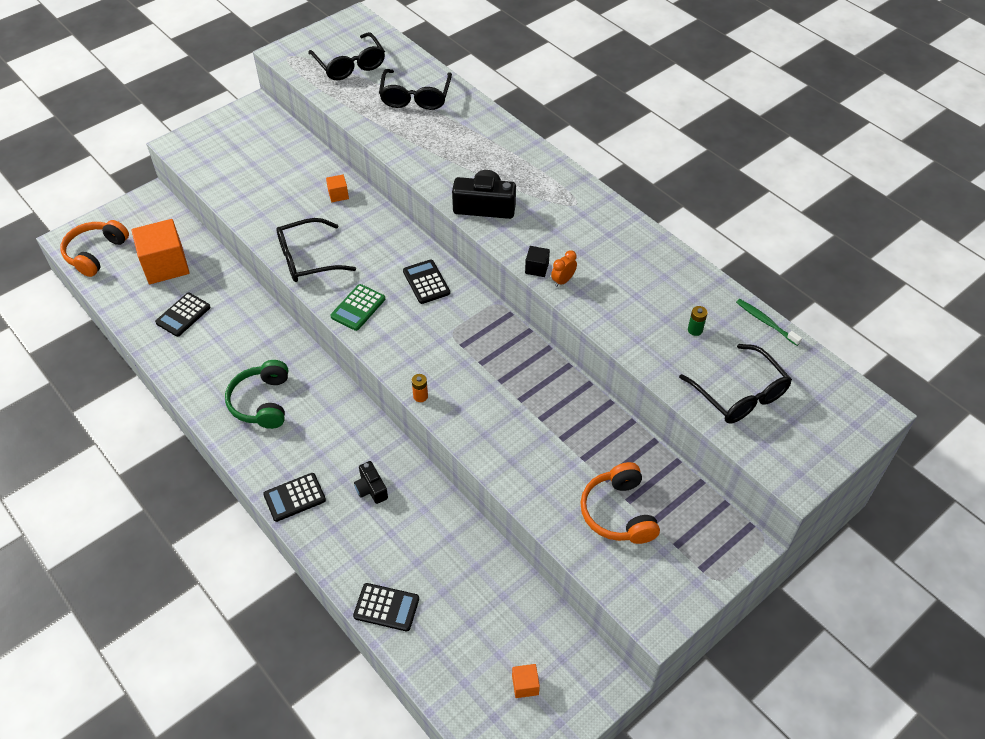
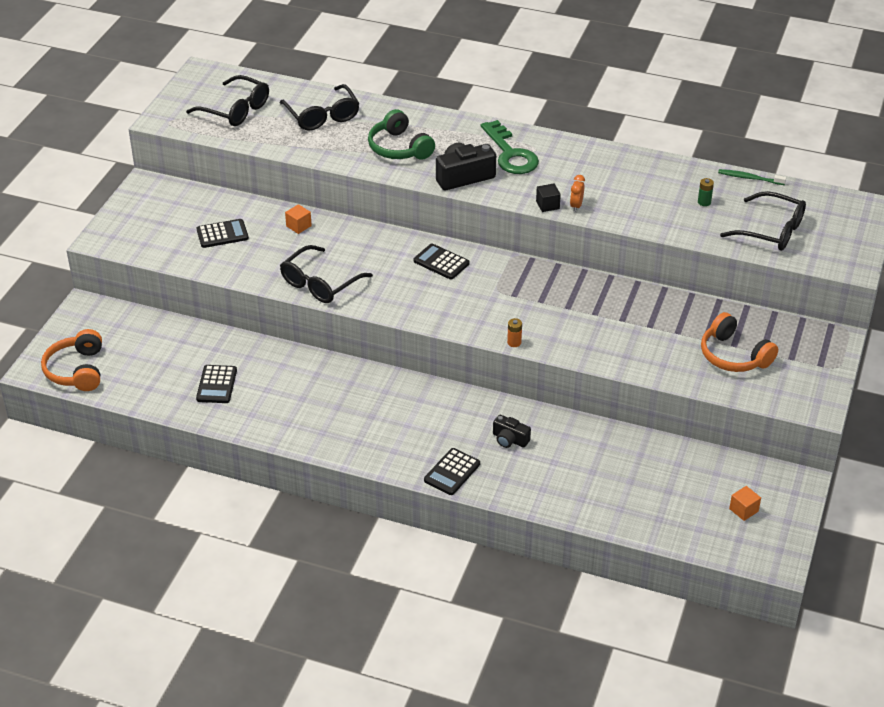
camera: 30 degrees left, 10 degrees down
orange cube [131,219,190,284] -> none
green headphones [225,360,288,429] -> green headphones moved to [368,109,435,160]
green calculator [330,284,385,331] -> none
black calculator [353,583,419,631] -> black calculator moved to [196,219,249,248]
none -> green key [481,120,539,174]

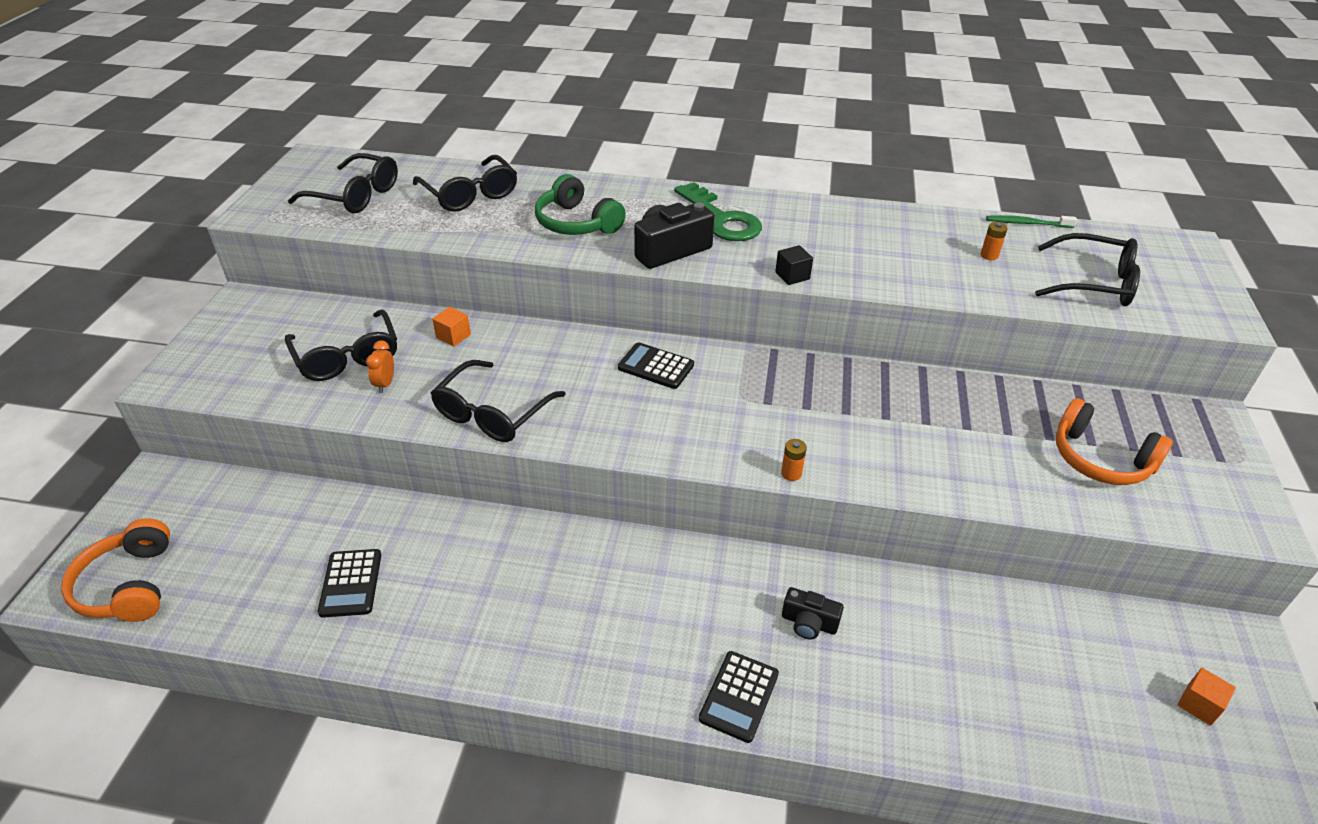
camera: 10 degrees left, 0 degrees up
black calculator [196,219,249,248] -> black glasses [285,309,397,381]
orange clock [570,175,585,212] -> orange clock moved to [366,340,394,393]
green battery [698,178,714,206] -> orange battery [981,222,1008,260]

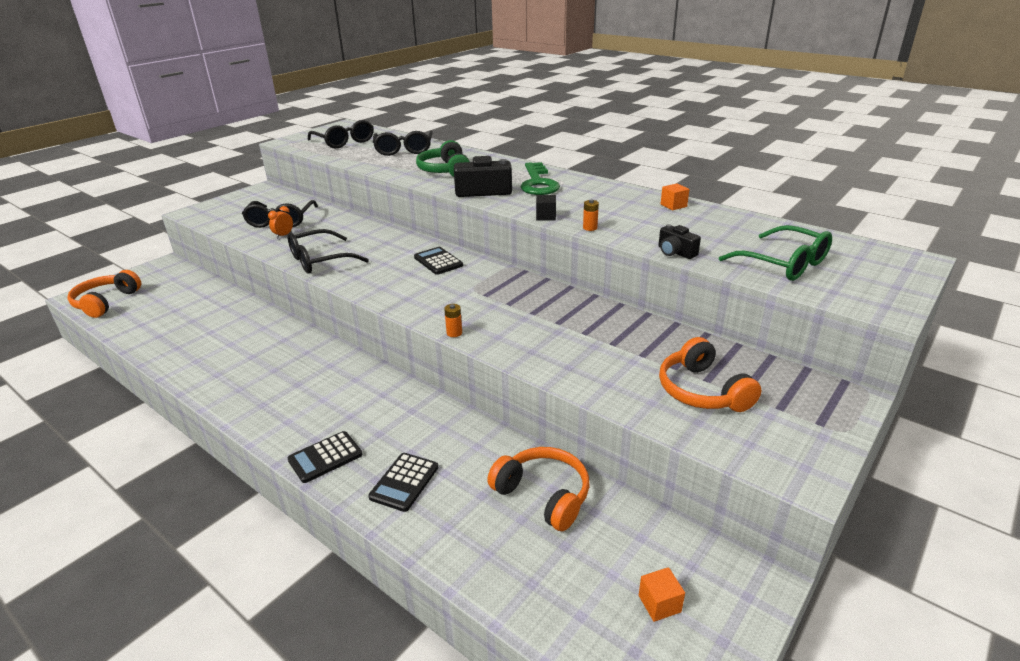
camera: 30 degrees right, 10 degrees down
black calculator [318,549,381,617] -> black calculator moved to [368,453,438,512]
orange cube [432,307,471,347] -> orange cube moved to [661,183,689,210]
black camera [782,587,844,640] -> black camera moved to [659,224,701,259]
orange battery [981,222,1008,260] -> orange battery moved to [583,200,599,231]
green toothbrush [986,215,1077,228] -> none
black glasses [1035,233,1140,306] -> green glasses [719,225,832,281]
none -> orange headphones [487,447,590,531]

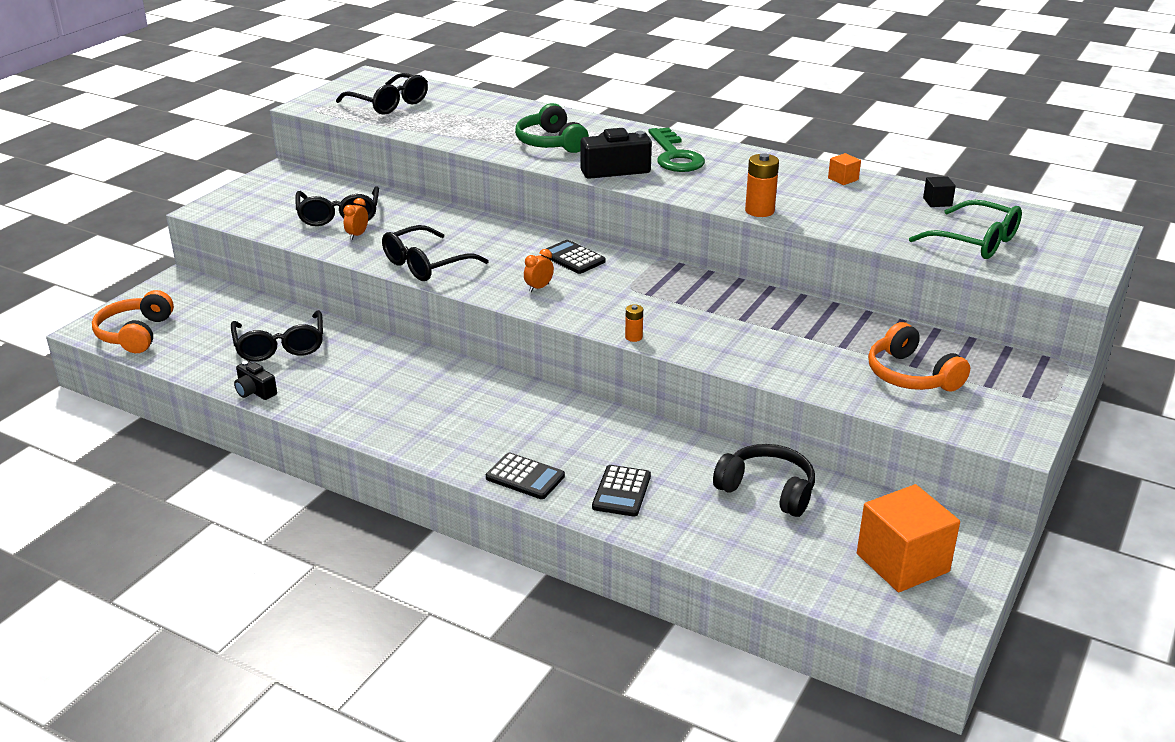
camera: 10 degrees left, 0 degrees up
black calculator [288,431,362,483] -> black calculator turned 105 degrees counterclockwise [486,453,565,499]
black glasses [373,131,433,156] -> black glasses moved to [231,310,323,362]
orange headphones [487,447,590,531] -> black headphones [713,444,815,517]
black cube [536,195,556,220] -> black cube moved to [923,176,956,207]
orange battery [583,200,599,231] -> orange battery [745,153,779,217], size x1.80
orange cube [639,567,685,622] -> orange cube [857,484,960,592], size x2.29
black camera [659,224,701,259] -> black camera moved to [234,361,277,400]
none -> orange clock [524,249,554,292]

